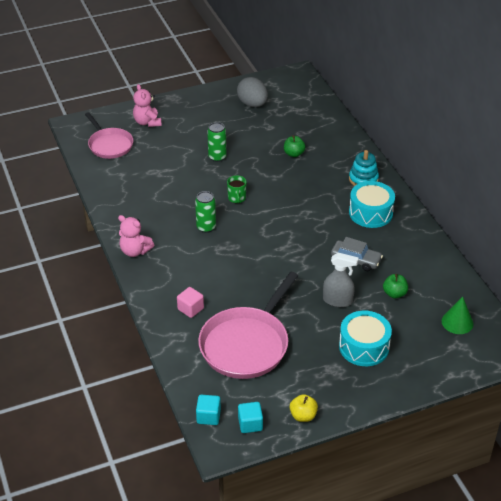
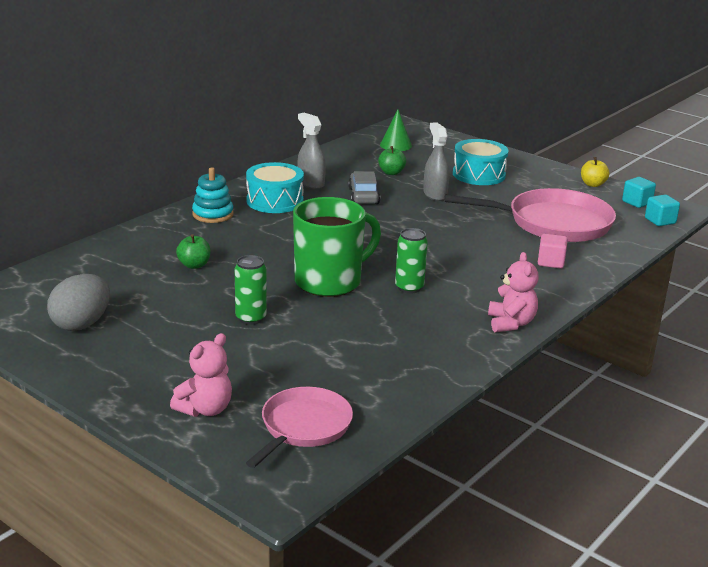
camera: 120 degrees left, 15 degrees down
green mug [227,175,247,203] -> green mug [293,197,381,297], size x2.40
none -> grey spray bottle [298,113,326,189]

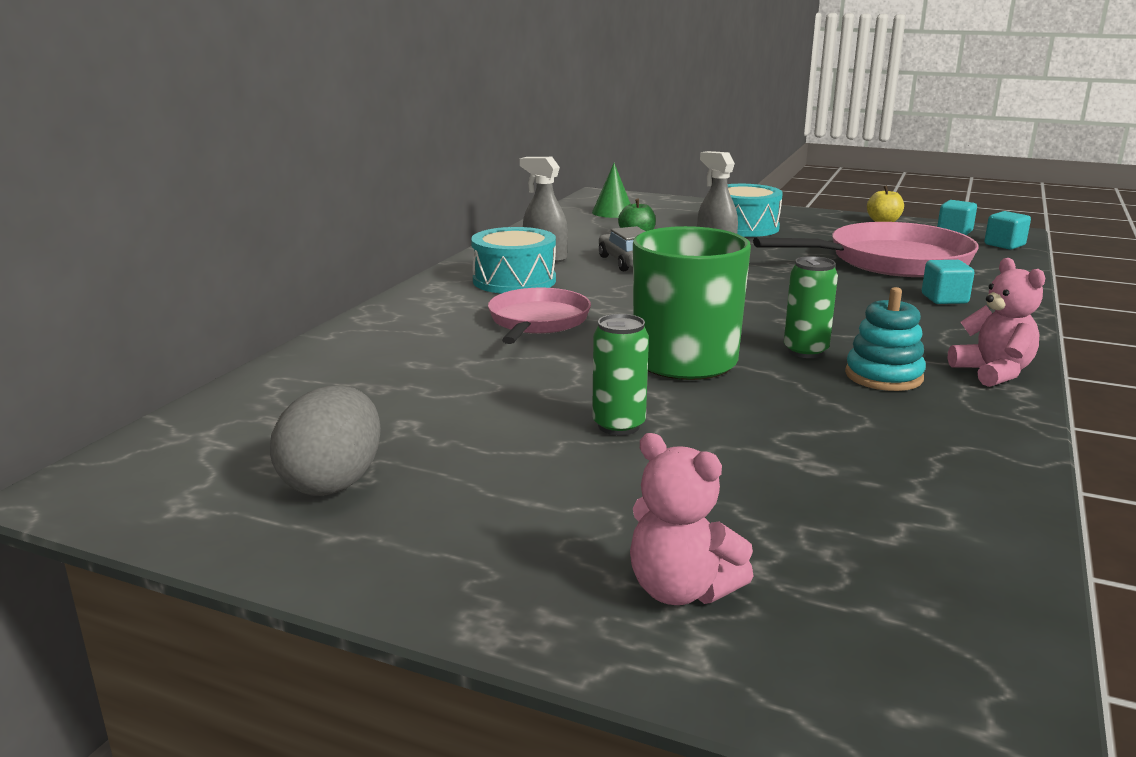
camera: 15 degrees left, 5 degrees down
pink teddy bear [170,333,232,417] -> pink teddy bear turned 105 degrees clockwise [630,433,754,605]
green apple [176,234,211,269] -> none
turquoise stacking toy [192,167,234,223] -> turquoise stacking toy moved to [845,287,926,391]
pink pan [246,387,353,468] -> pink pan moved to [488,288,591,344]
pink cube [538,234,568,269] -> turquoise cube [922,260,974,304]

